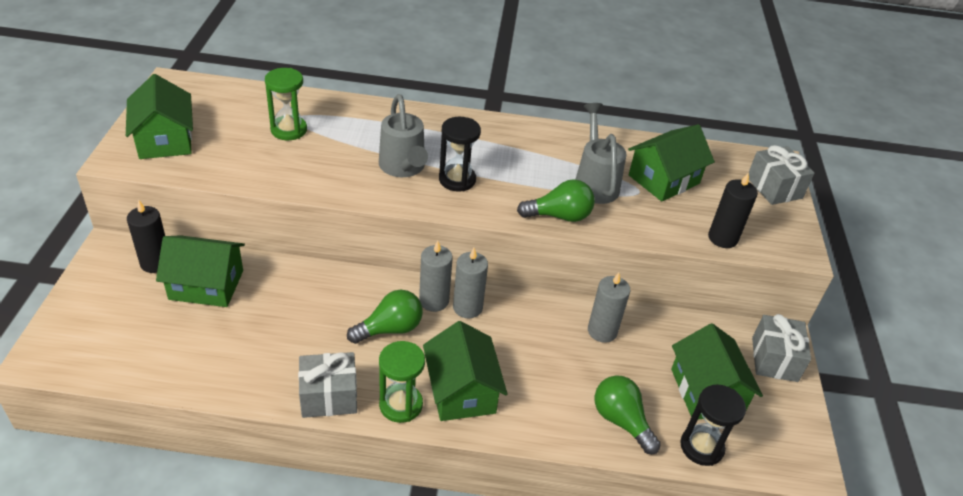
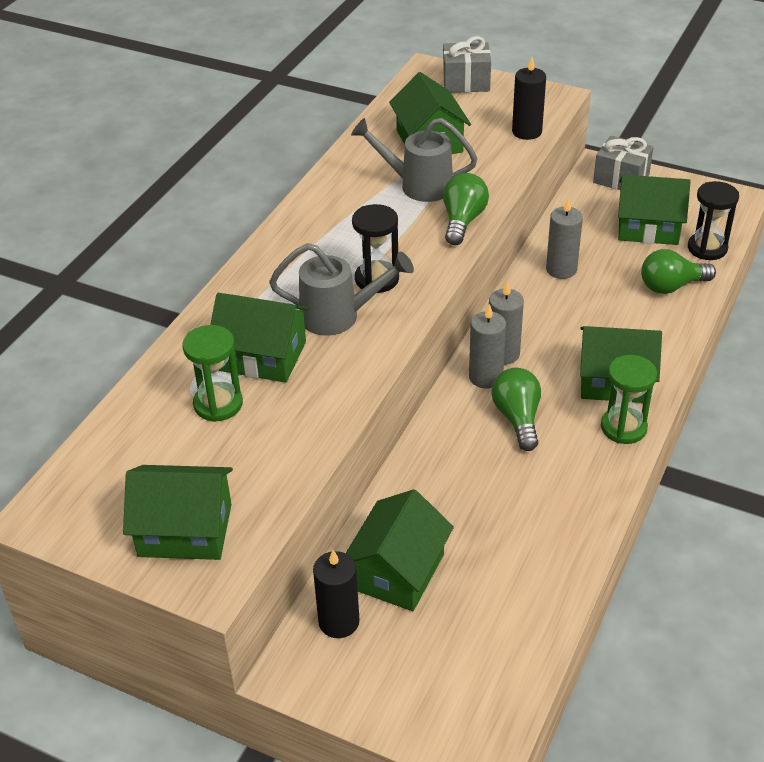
camera: 65 degrees left, 0 degrees up
grey gift [298,352,357,418] -> none
none -> green house [210,293,310,383]

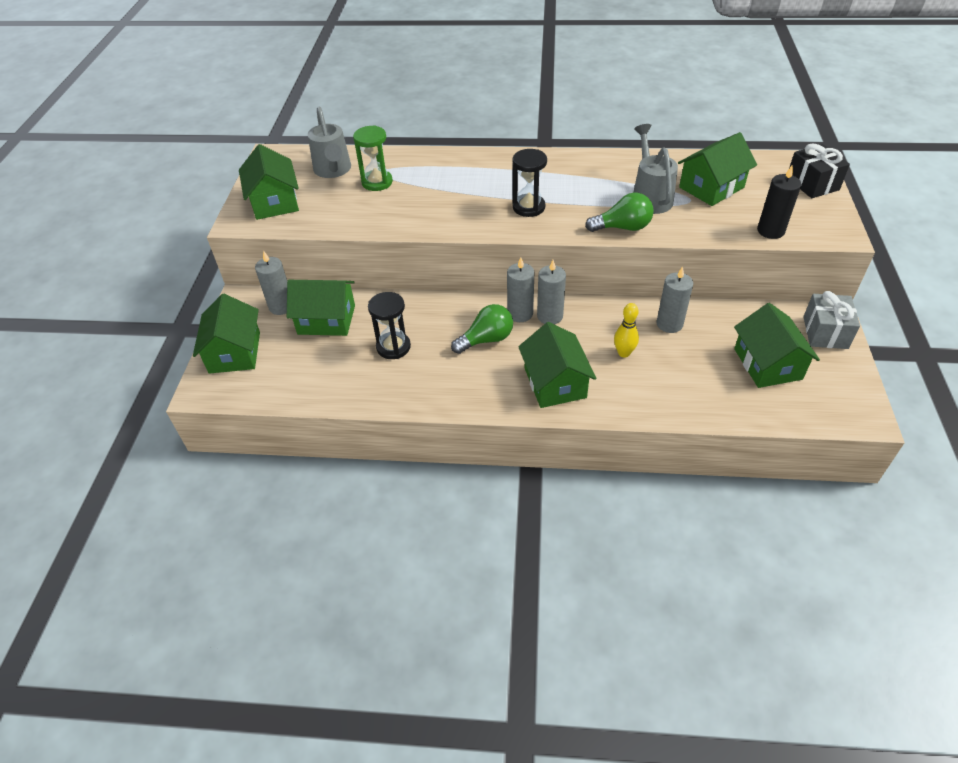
camera: 70 degrees right, 5 degrees up
green house [210,293,310,383] -> green house moved to [193,294,260,374]
grey watering can [269,243,414,336] -> grey watering can moved to [308,106,351,178]
black candle [313,550,360,638] -> grey candle [255,251,287,315]
grey gift [443,36,491,93] -> black gift [789,144,850,198]
green hourglass [601,355,657,444] -> none
green light bulb [641,249,716,294] -> none
black hourglass [688,181,739,260] -> black hourglass moved to [368,292,411,359]
none -> yellow bowling pin [614,303,639,358]

